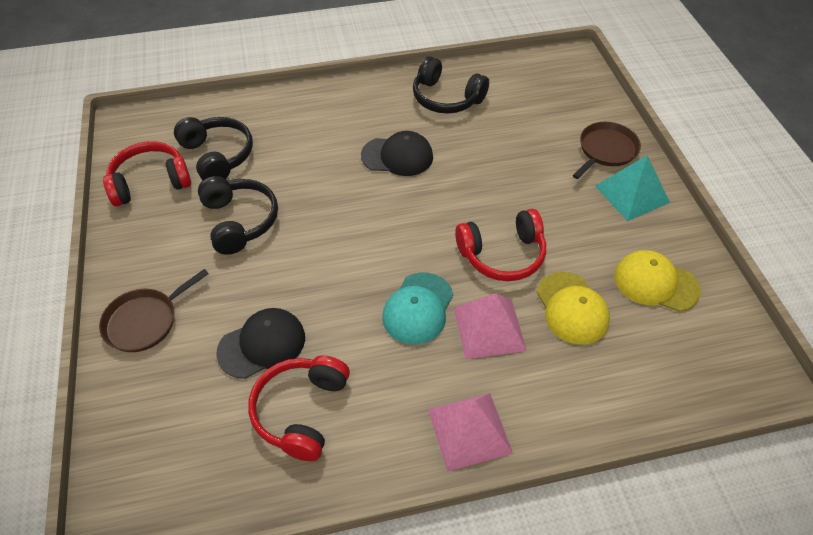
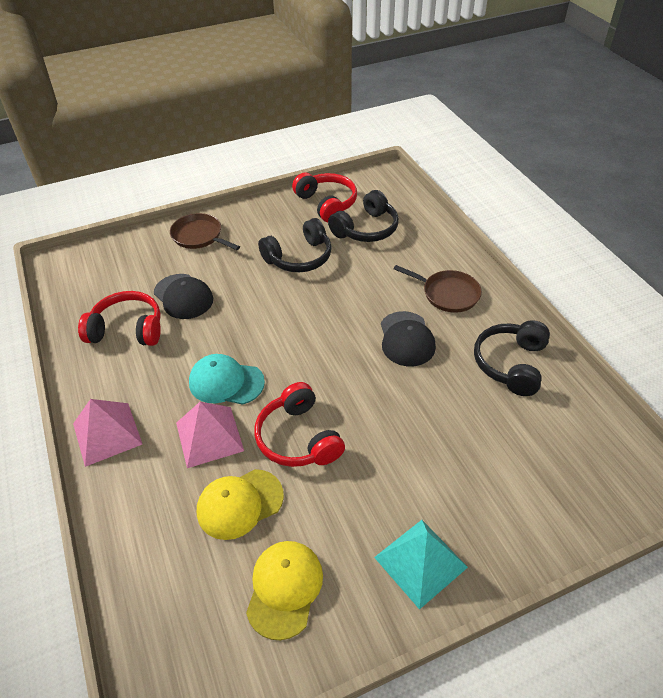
camera: 80 degrees right, 5 degrees down
brown pan [573,122,641,179] -> brown pan moved to [394,265,482,313]

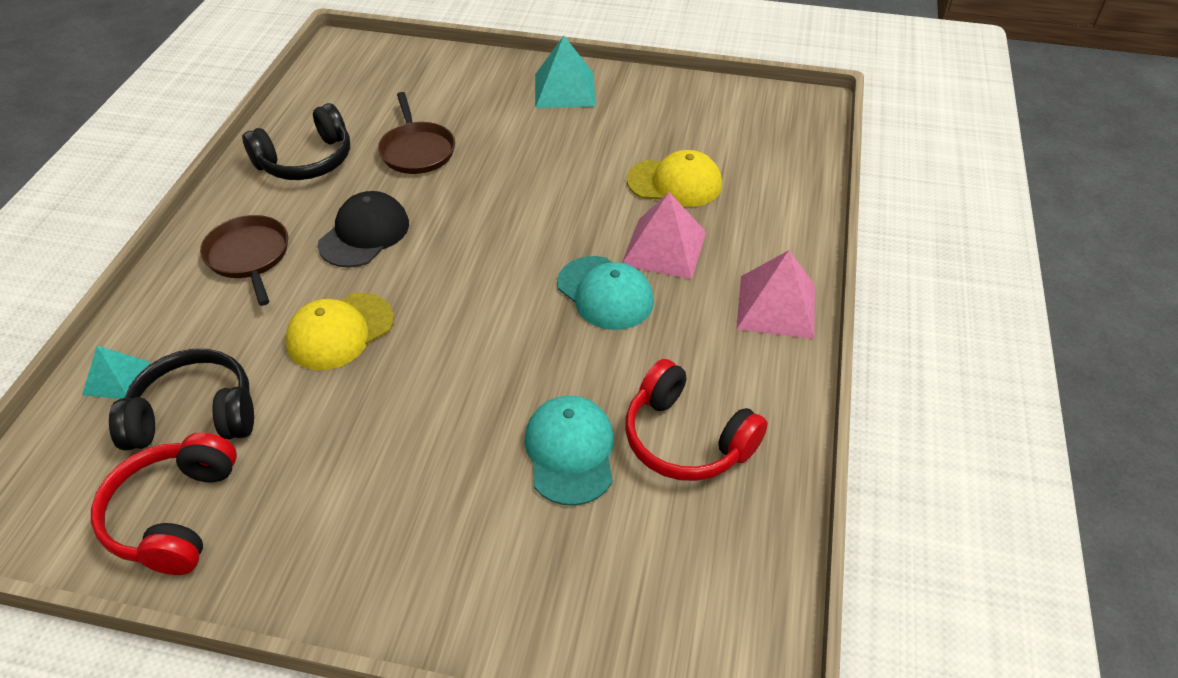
camera: 145 degrees left, 0 degrees up
black cap [154,274,213,319] -> turquoise cap [524,396,614,506]
brown pan [170,213,240,250] -> brown pan moved to [378,92,455,174]
yellow cap [246,541,323,640] -> yellow cap moved to [285,293,394,370]
red headphones [254,382,345,467] -> none
black headphones [258,218,332,272] -> none
none -> turquoise pyramid [82,346,150,399]

